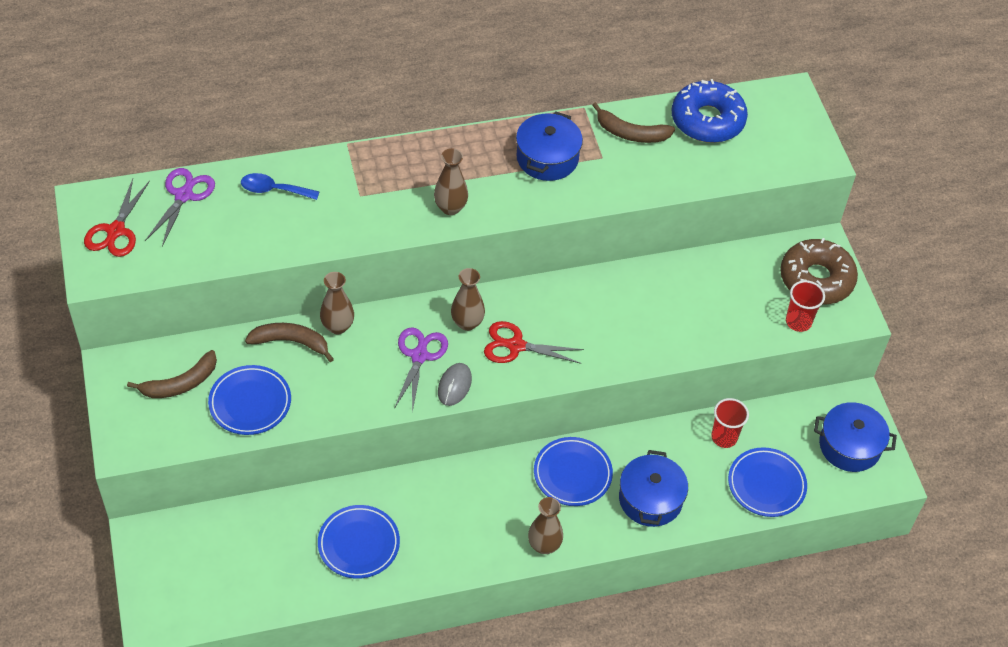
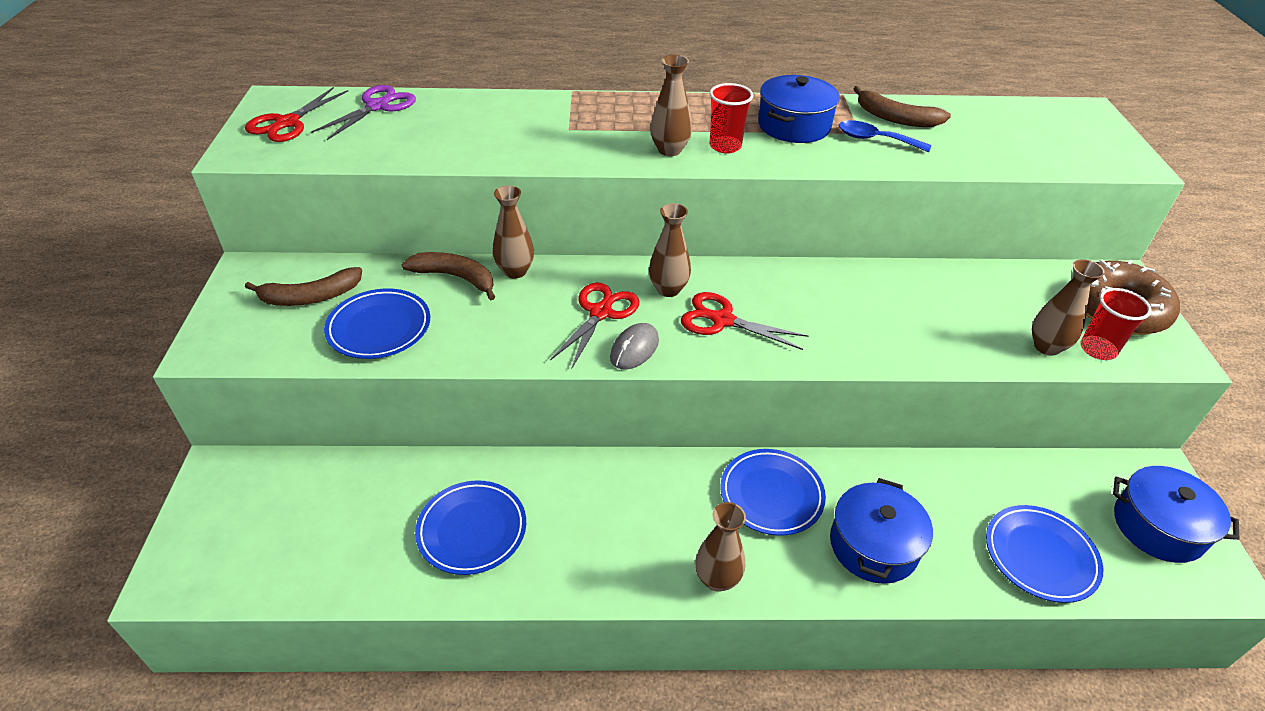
camera: 15 degrees right, 10 degrees down
blue spoon [241,173,320,200] -> blue spoon moved to [839,120,931,152]
purple scissors [394,327,448,412] -> red scissors [550,283,639,369]
blue donut [672,79,748,143] -> none
red cup [711,398,749,448] -> red cup moved to [709,83,753,153]
none -> brown vase [1032,259,1105,356]

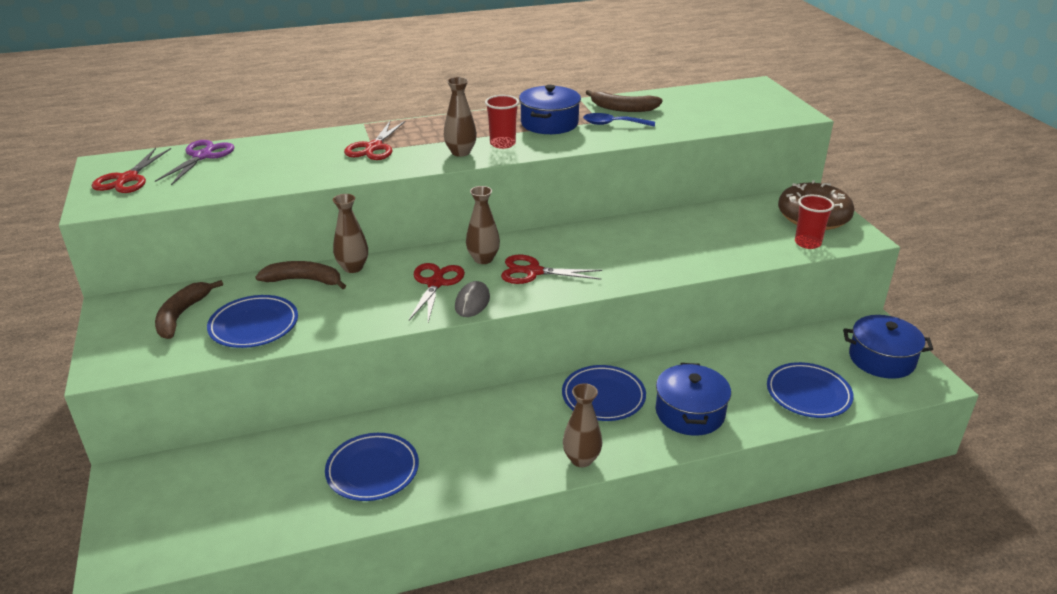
camera: 15 degrees left, 10 degrees down
brown banana [245,267,362,306] -> brown banana turned 135 degrees clockwise [155,280,223,339]
brown vase [1032,259,1105,356] -> none
none -> red scissors [344,120,406,160]

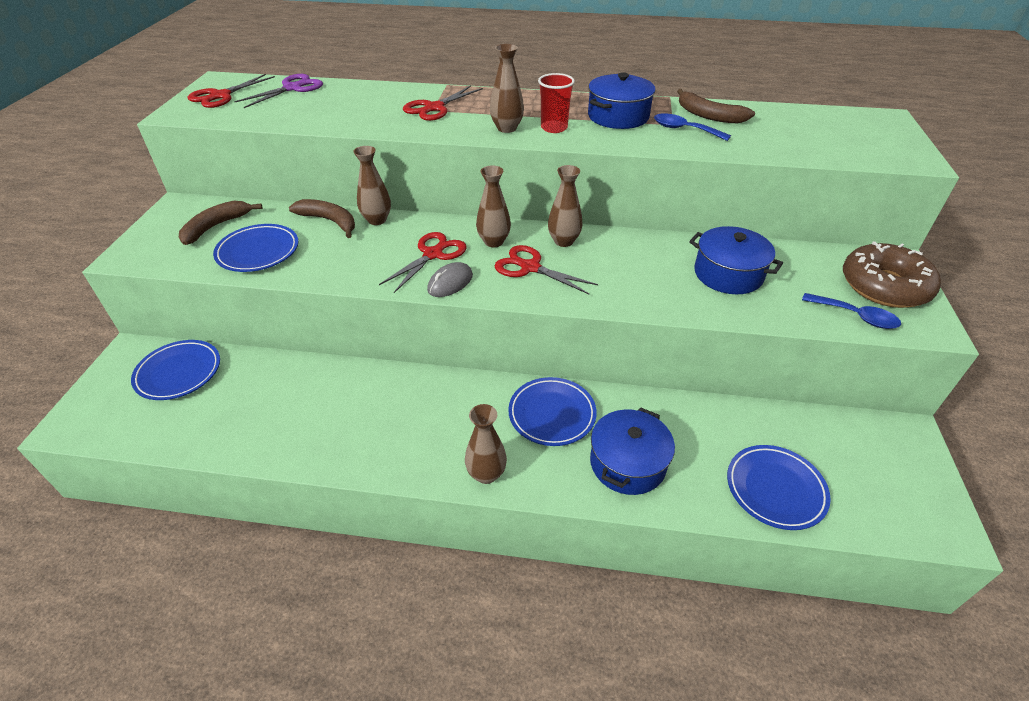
camera: 25 degrees right, 10 degrees up
blue plate [325,433,419,501] -> blue plate moved to [131,340,220,400]
red cup [795,195,834,249] -> blue spoon [802,293,901,329]
blue pot [843,315,933,379] -> blue pot moved to [689,226,783,294]
none -> brown vase [548,165,583,247]

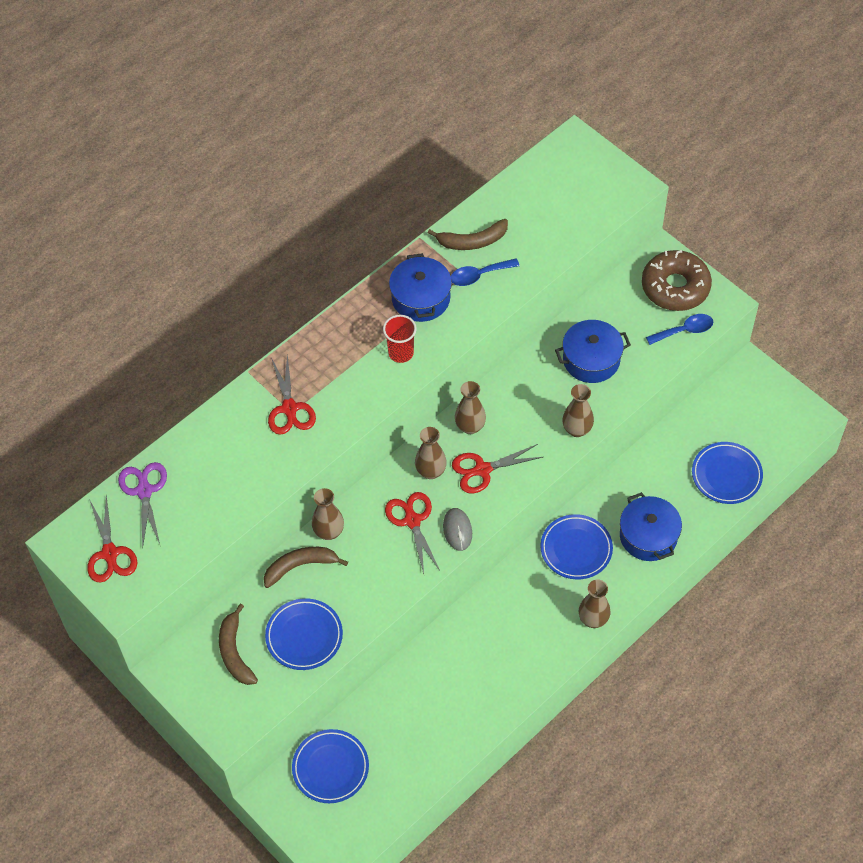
camera: 50 degrees left, 15 degrees up
brown vase [490,44,524,133] -> brown vase moved to [562,384,594,437]

